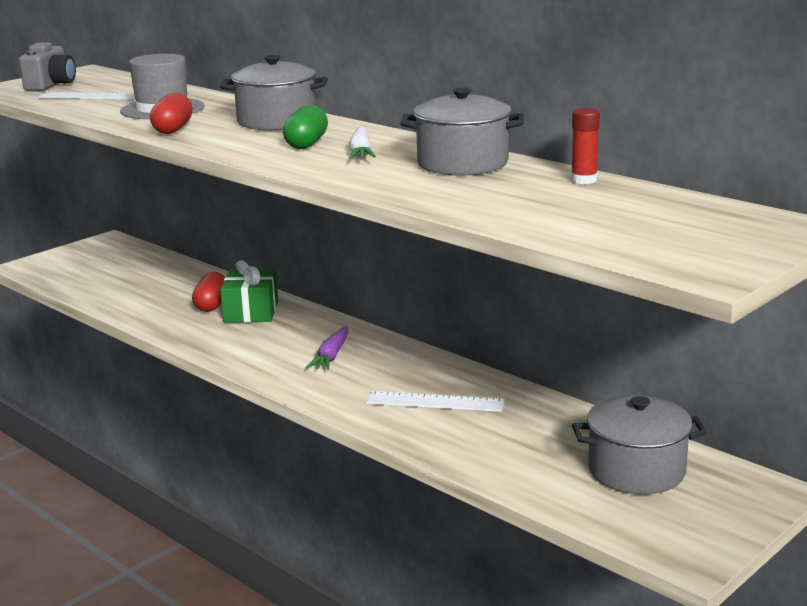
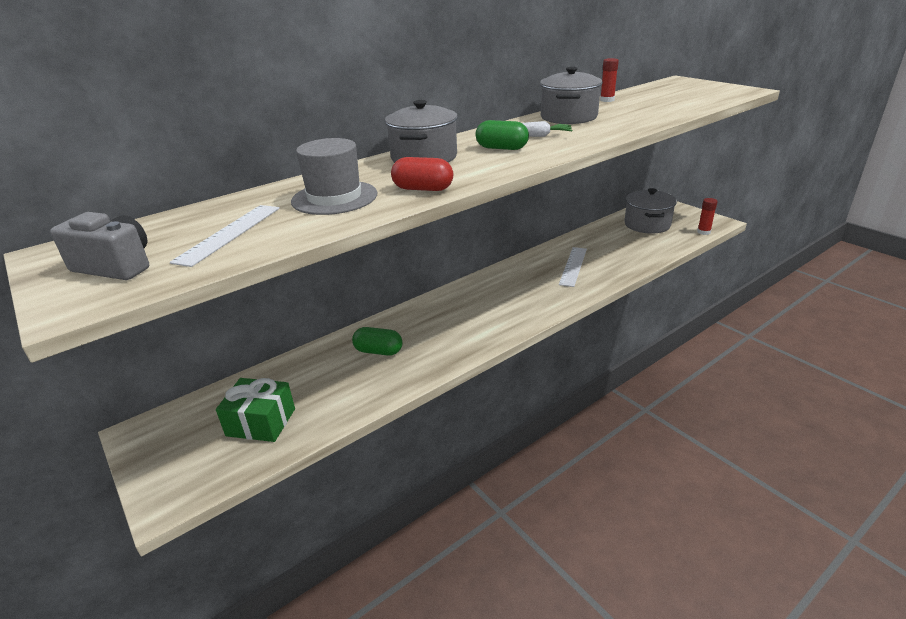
camera: 80 degrees left, 10 degrees up
red capsule [192,272,225,312] -> green capsule [352,327,403,356]
green gift [220,260,278,323] -> green gift moved to [216,378,295,442]
purple carrot [306,326,349,370] -> none
none -> red glue stick [697,198,717,235]

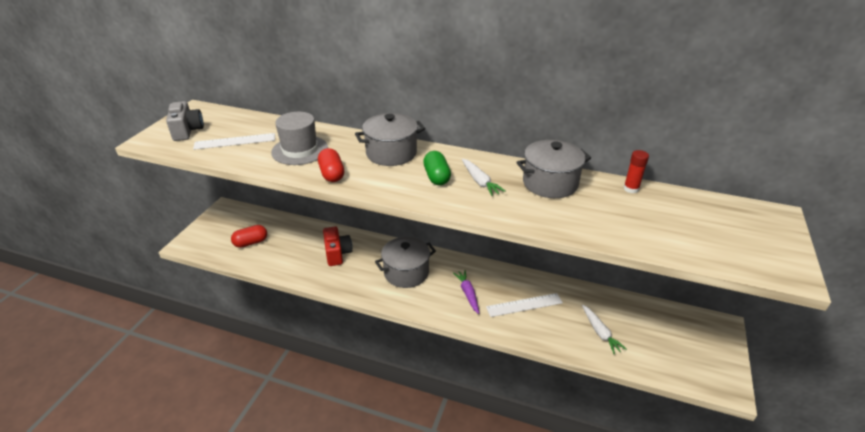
camera: 55 degrees right, 5 degrees up
green gift [216,378,295,442] -> red capsule [231,225,267,248]
green capsule [352,327,403,356] -> red camera [323,227,352,266]
grey pot [624,188,677,234] -> grey pot moved to [375,237,436,288]
red glue stick [697,198,717,235] -> none
none -> purple carrot [453,270,479,314]
none -> white carrot [582,304,627,354]

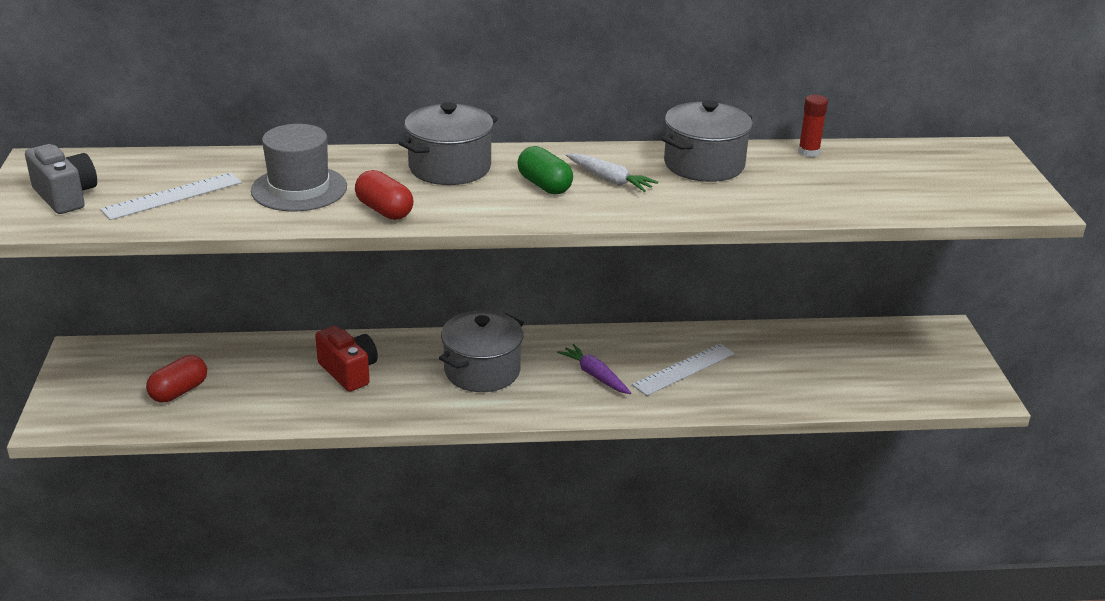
camera: 25 degrees left, 5 degrees down
white carrot [582,304,627,354] -> none

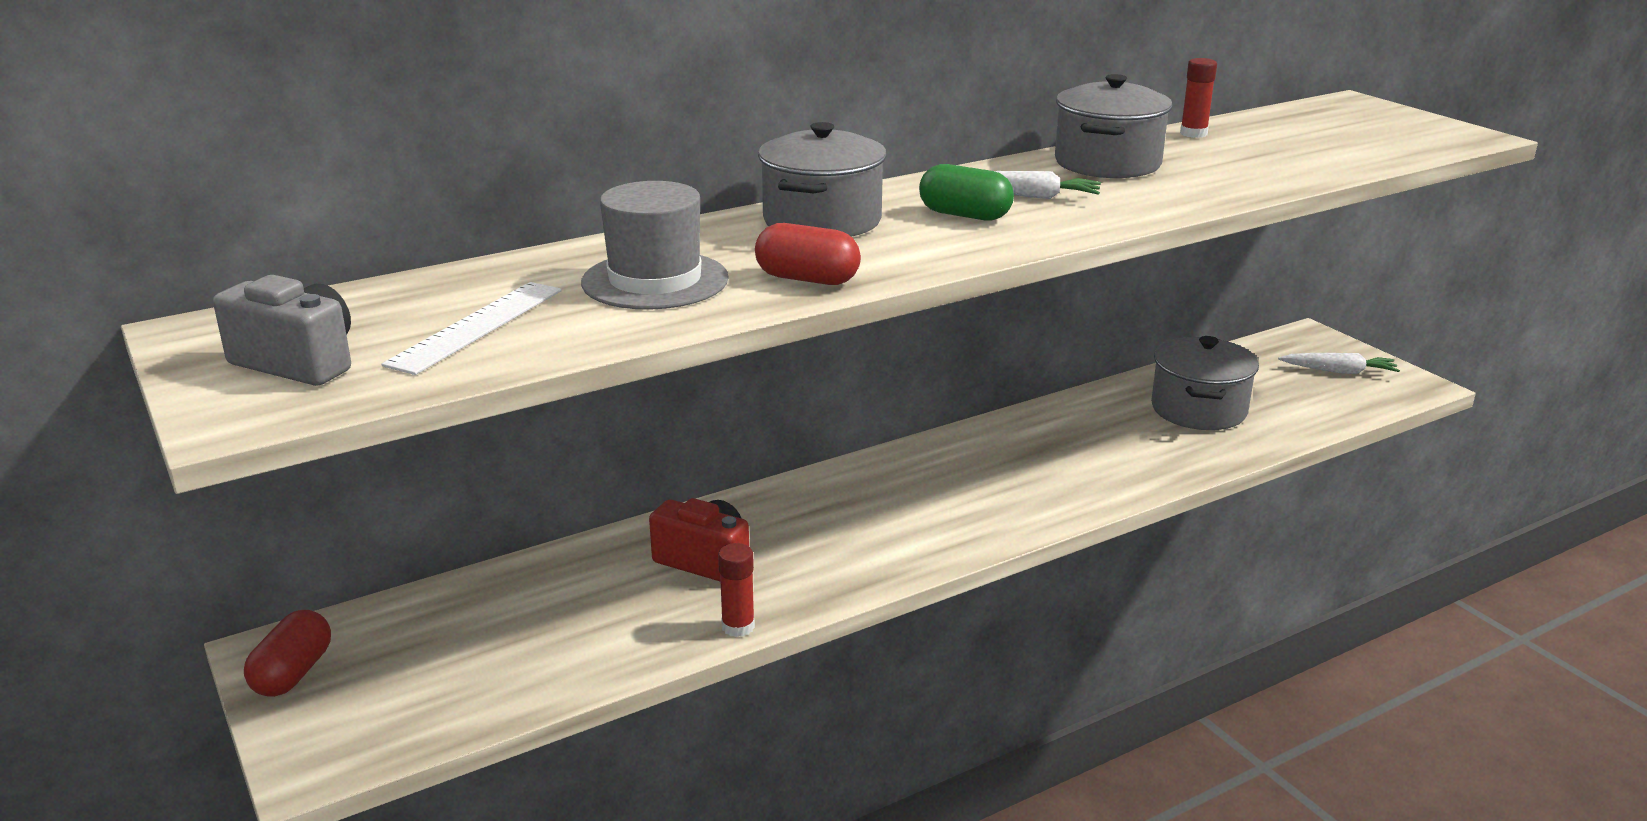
camera: 25 degrees left, 5 degrees down
red capsule [146,355,207,402] -> red capsule moved to [244,610,331,697]
grey pot [439,310,524,392] -> grey pot moved to [1151,336,1259,430]
purple carrot [557,344,631,394] -> none
white ruler [632,343,735,396] -> none
none -> red glue stick [718,543,755,637]
none -> white carrot [1278,353,1400,374]

